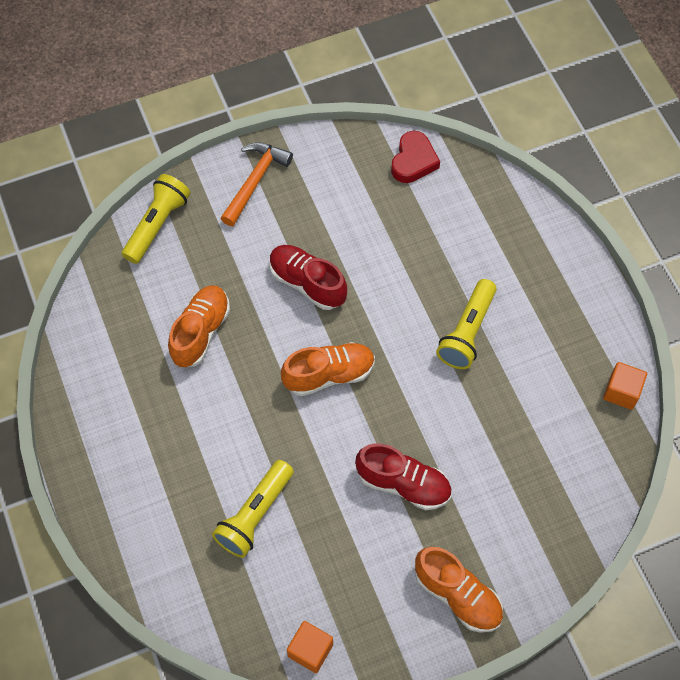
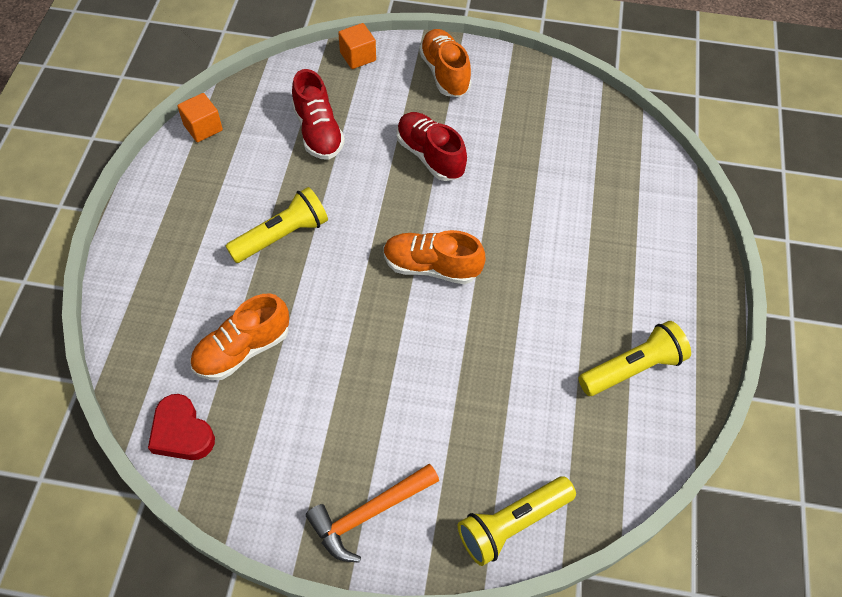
camera: 150 degrees left, 5 degrees down
orange shoe [168,285,230,367] -> orange shoe moved to [190,293,289,380]
yellow flashlight [212,460,294,558] -> yellow flashlight moved to [578,321,691,396]
red shoe [269,245,347,310] -> red shoe moved to [292,69,345,160]
orange cube [287,621,333,673] -> orange cube moved to [338,23,376,69]
red heart [391,131,440,183] -> red heart turned 90 degrees counterclockwise [148,394,215,460]

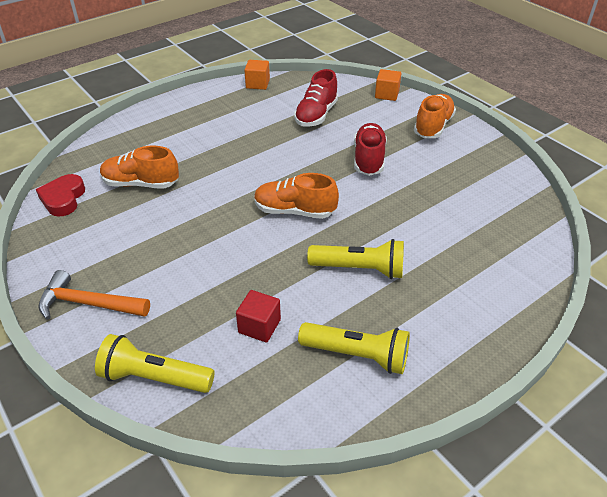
camera: 45 degrees right, 15 degrees down
yellow flashlight [226,187,328,263] -> yellow flashlight moved to [307,239,404,279]
orange shoe [384,230,485,284] -> orange shoe turned 45 degrees counterclockwise [254,173,339,219]
none -> red cube [236,290,281,343]

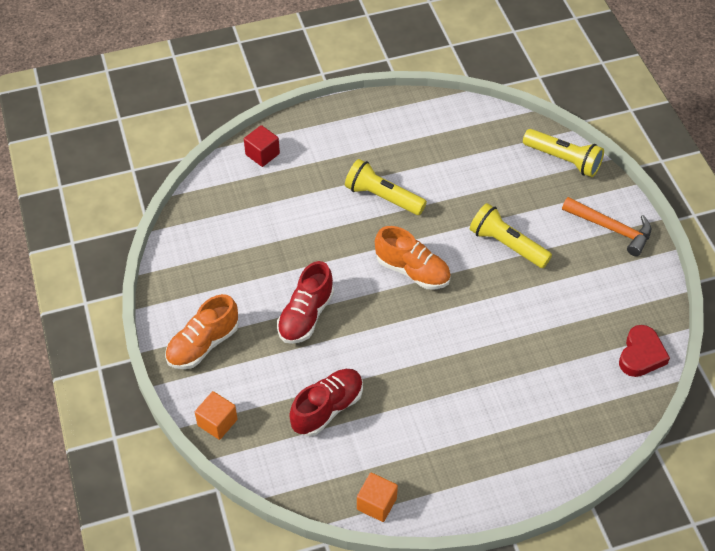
camera: 160 degrees left, 10 degrees up
orange shoe [100,146,179,189] -> none
red cube [236,290,281,343] -> red cube moved to [244,125,280,167]
yellow flashlight [298,322,410,374] -> yellow flashlight moved to [470,203,552,268]

